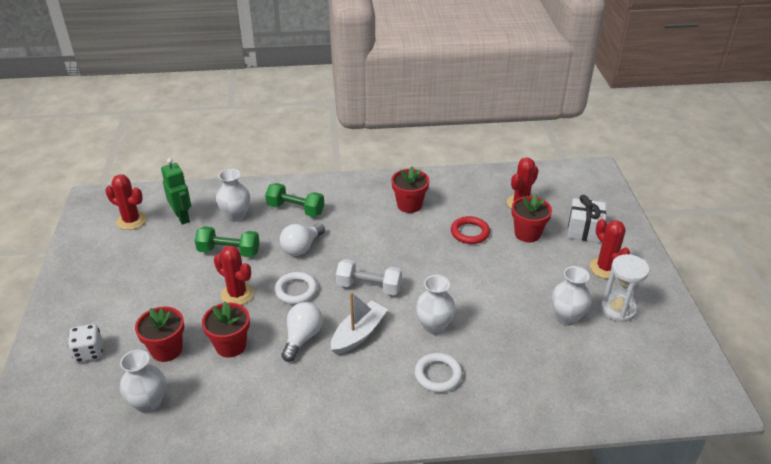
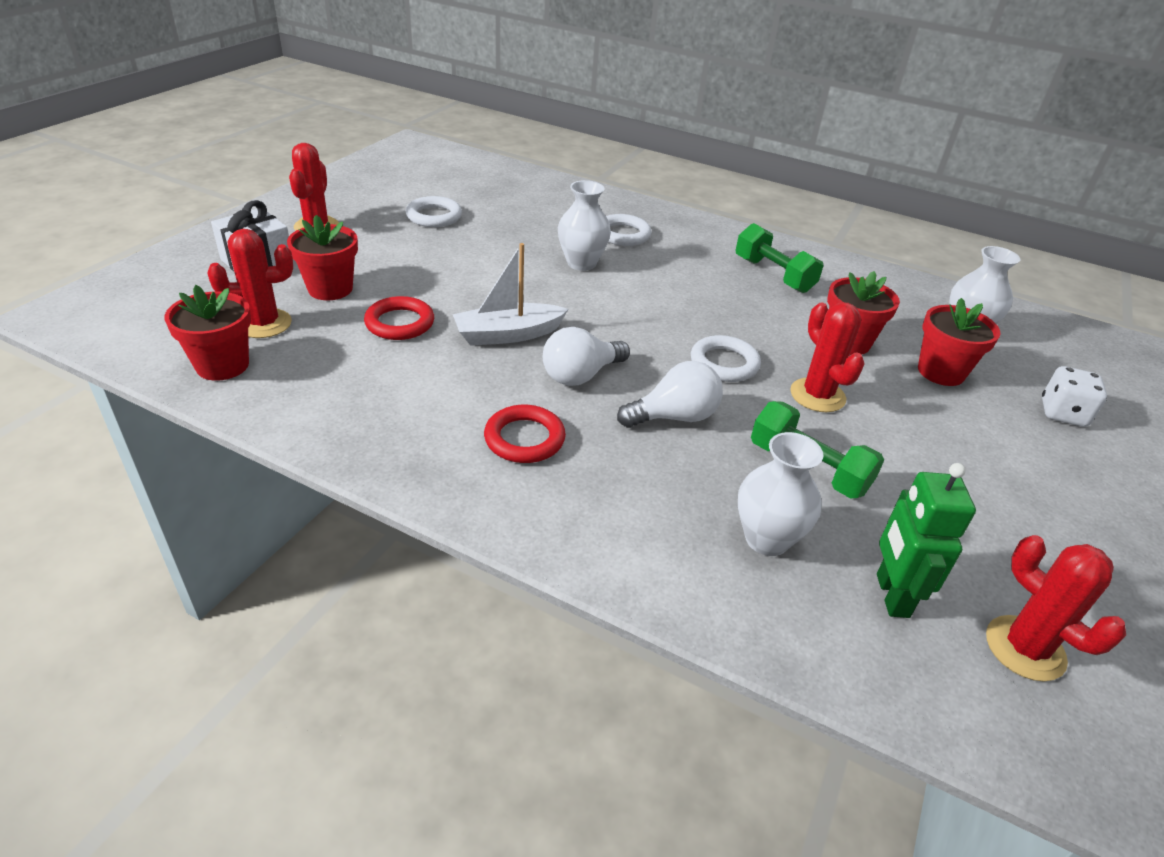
camera: 150 degrees left, 0 degrees up
green dumbbell [265,183,324,217] -> green dumbbell moved to [736,223,824,293]
white light bulb [282,302,323,362] -> white light bulb moved to [543,327,630,386]
white boat [331,292,388,355] -> white boat moved to [453,243,569,346]
white dumbbell [336,259,402,295] -> none
red flower pot [391,166,429,213] -> red flower pot moved to [164,285,251,381]
white vase [551,266,592,325] -> white ring [406,196,462,227]
white hourglass [601,254,650,322] -> none
none -> red ring [484,405,566,463]

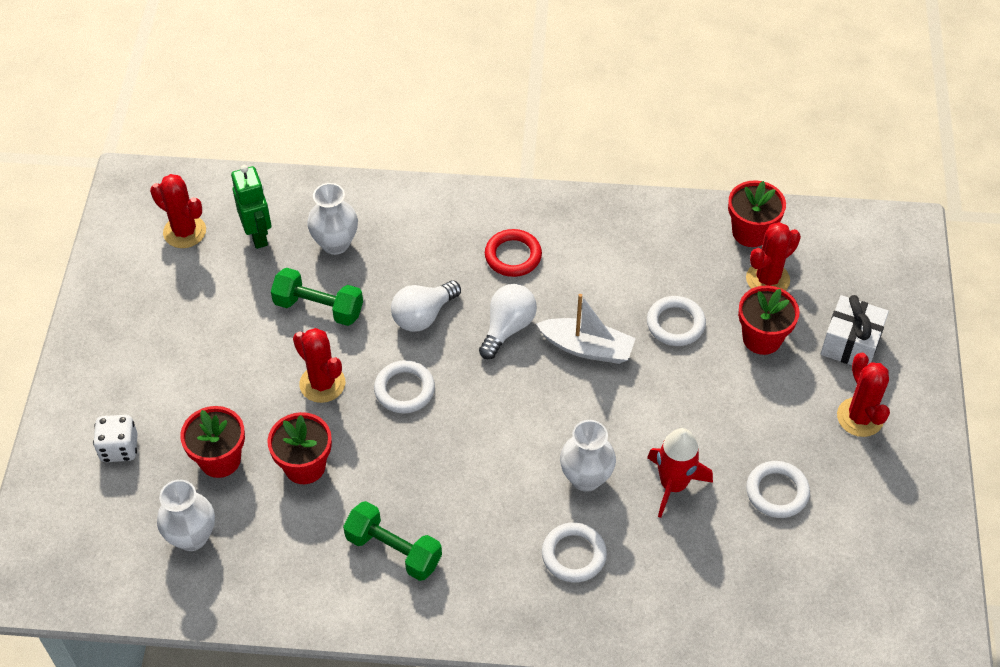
camera: 160 degrees right, 15 degrees up
red ring [364,296,434,340] -> white ring [647,296,706,346]
white boat [453,243,569,346] -> white boat turned 60 degrees clockwise [536,294,636,364]
none -> red rocket [647,428,713,518]

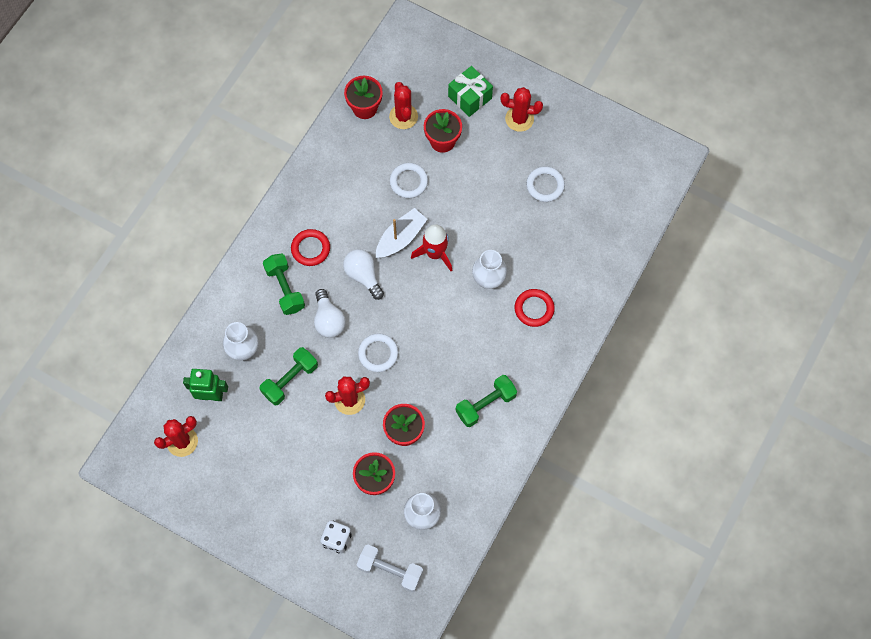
camera: 65 degrees left, 15 degrees up
white ring [542,522,607,583] -> red ring [515,289,555,327]
red rocket [647,428,713,518] -> red rocket moved to [411,224,452,271]
white gift [820,295,889,365] -> green gift [448,66,493,117]
none -> green dumbbell [263,254,305,315]
none -> white dumbbell [357,545,423,592]

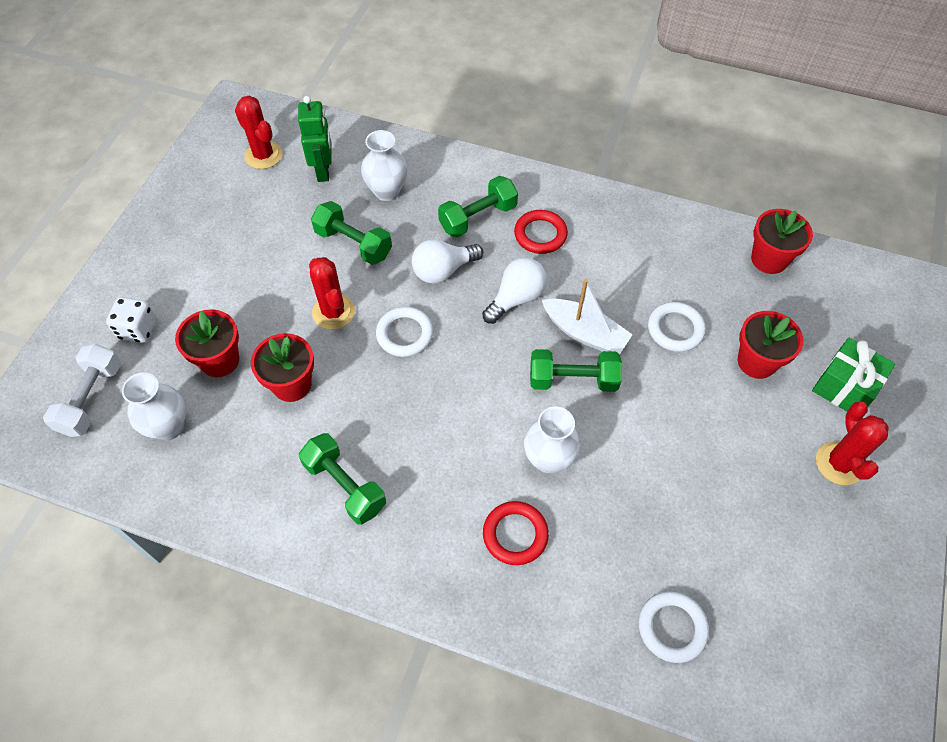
camera: 80 degrees right, 10 degrees down
red cactus [389,82,418,129] -> none
red rocket [411,224,452,271] -> green dumbbell [530,349,622,392]
white ring [526,166,565,202] -> white ring moved to [639,592,709,663]

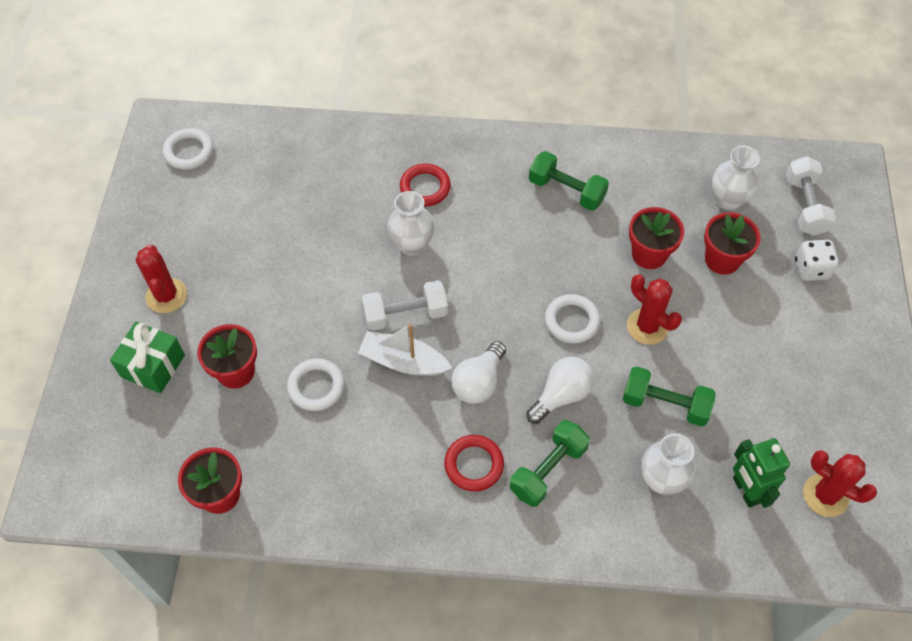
camera: 165 degrees right, 0 degrees up
green dumbbell [530,349,622,392] -> white dumbbell [362,280,448,331]
white ring [639,592,709,663] -> white ring moved to [163,128,213,170]

